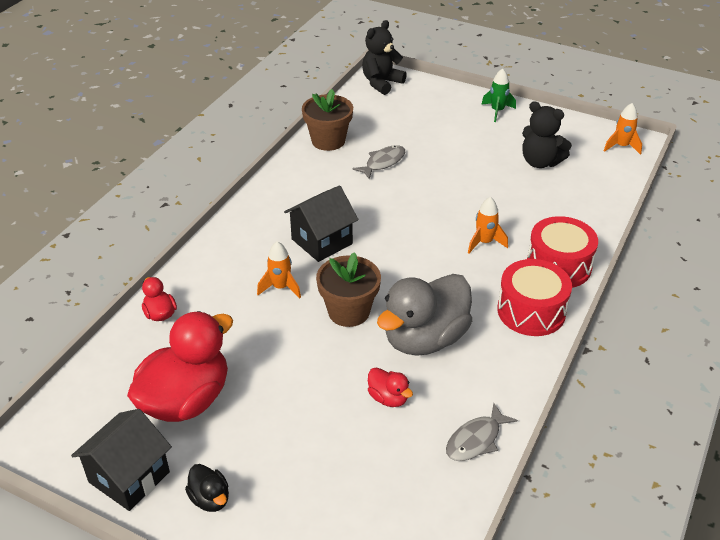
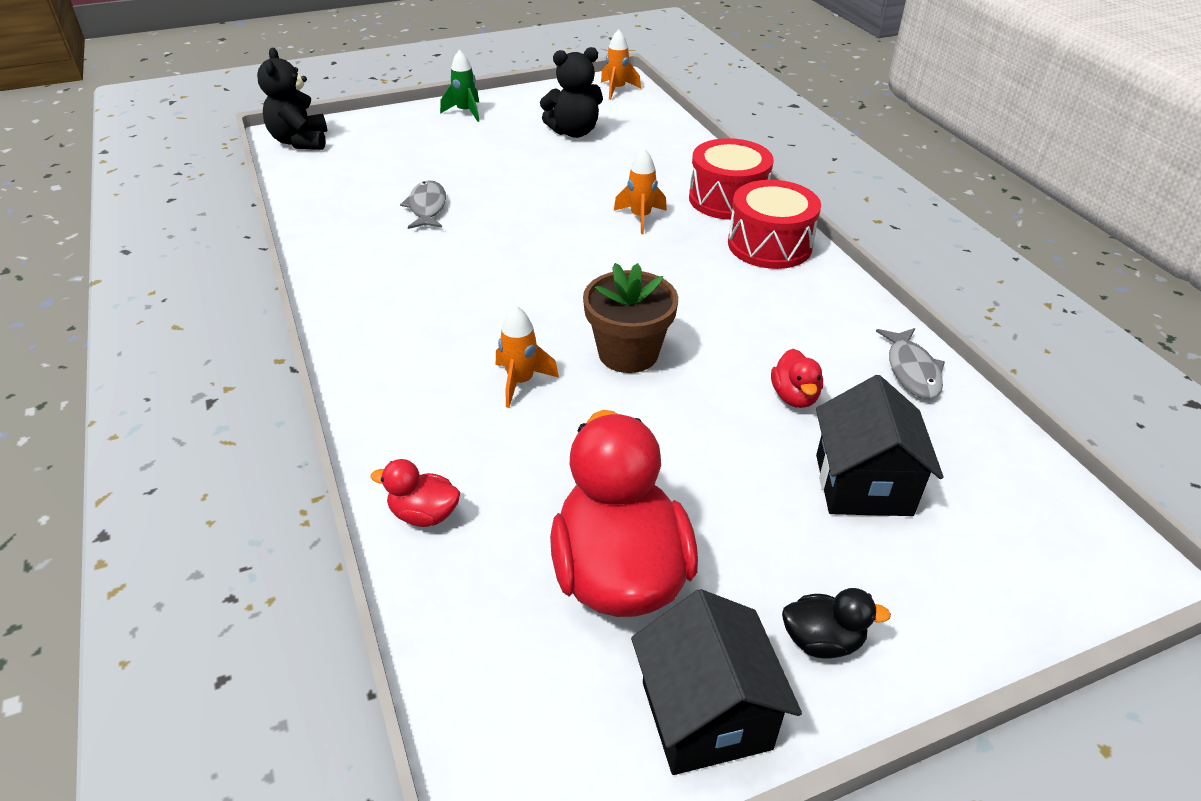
camera: 50 degrees left, 0 degrees up
black house [284,185,358,262] -> black house moved to [816,375,944,516]
brown flower pot [302,89,353,151] -> none
red duck [368,367,413,407] -> red duck turned 90 degrees clockwise [771,349,823,408]
grey duck [377,274,472,356] -> none

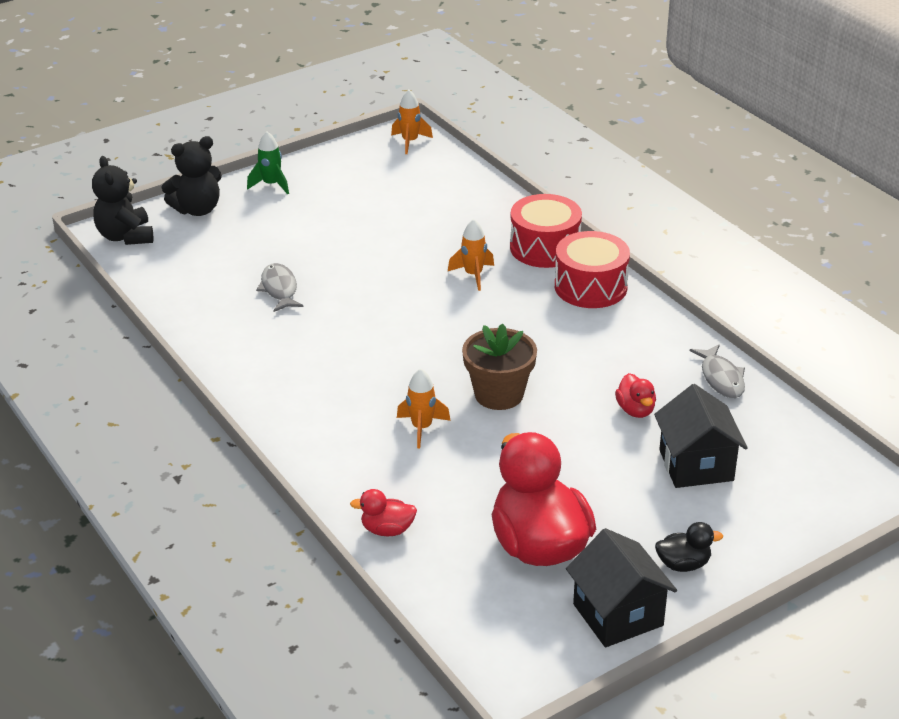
camera: 10 degrees left, 5 degrees down
black teddy bear [540,47,603,138] -> black teddy bear moved to [161,136,222,216]

